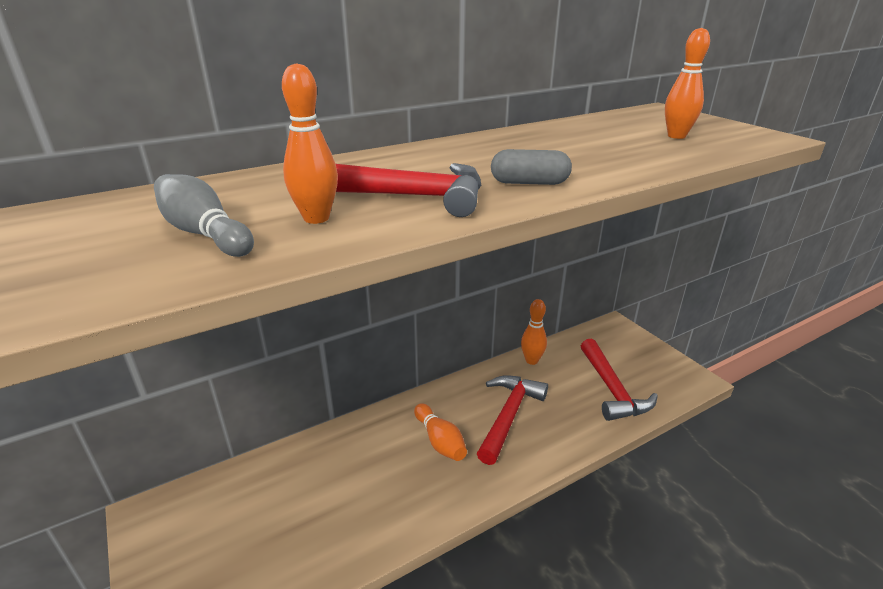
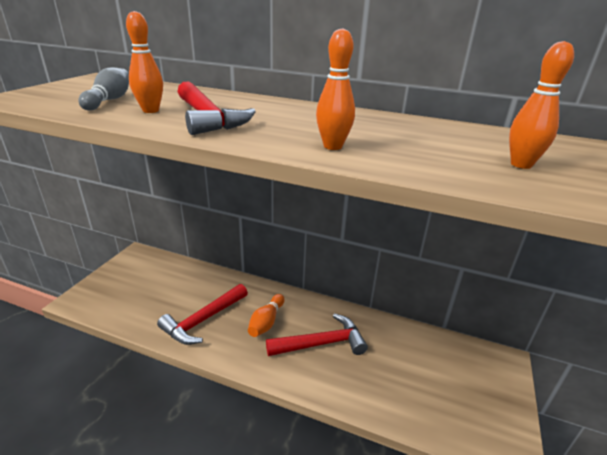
camera: 50 degrees right, 0 degrees up
grey capsule [491,149,572,185] -> none
orange bowling pin [521,299,547,365] -> orange bowling pin moved to [316,28,355,150]
red hammer [581,339,658,421] -> red hammer moved to [157,284,248,345]

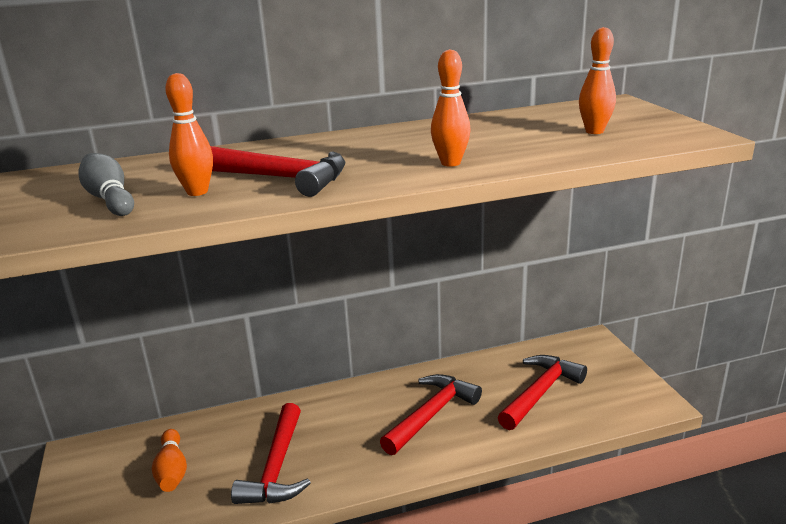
camera: 35 degrees left, 5 degrees down
orange bowling pin [248,294,285,337] -> orange bowling pin moved to [152,429,187,492]
none -> red hammer [498,355,587,430]

